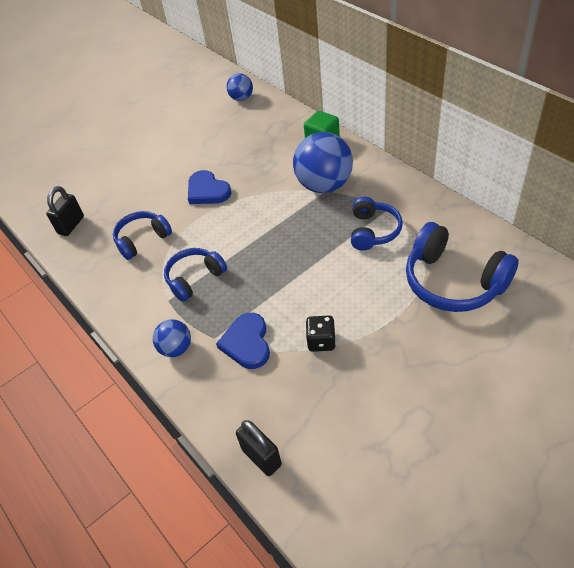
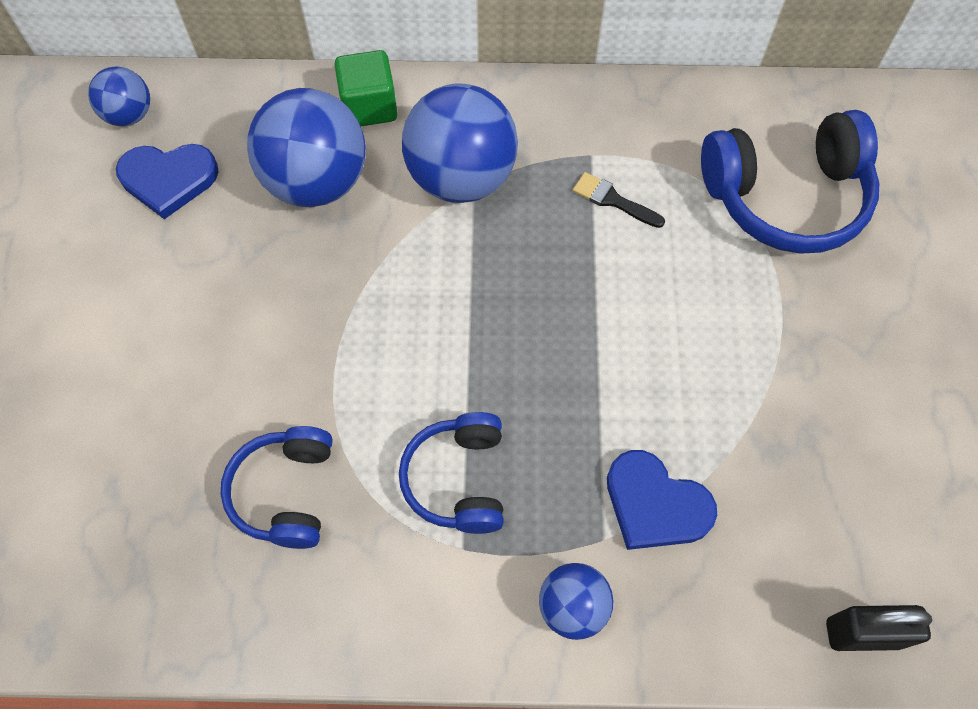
camera: 55 degrees left, 15 degrees up
black padlock [46,186,84,236] -> none
blue heart [188,170,231,204] -> blue heart moved to [116,144,219,219]
black dice [306,315,336,352] -> none
blue headphones [351,196,403,251] -> black brush [573,172,665,228]
none -> blue ball [247,88,366,207]

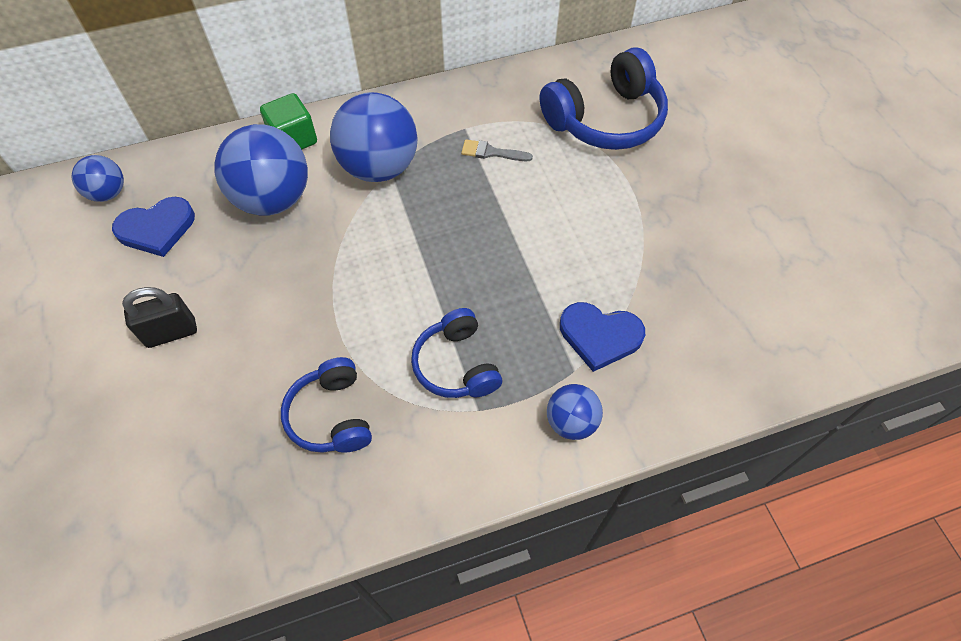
camera: 20 degrees left, 5 degrees down
black brush [573,172,665,228] -> grey brush [461,139,533,161]
black padlock [826,605,932,651] -> black padlock moved to [122,287,197,348]

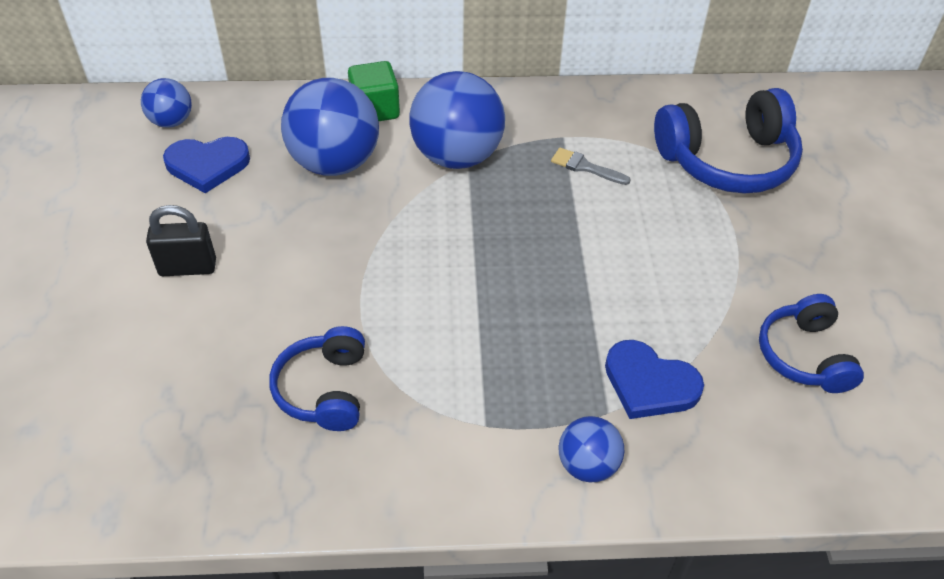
camera: 15 degrees right, 10 degrees down
blue headphones [411,308,502,398] -> blue headphones moved to [759,294,864,393]

